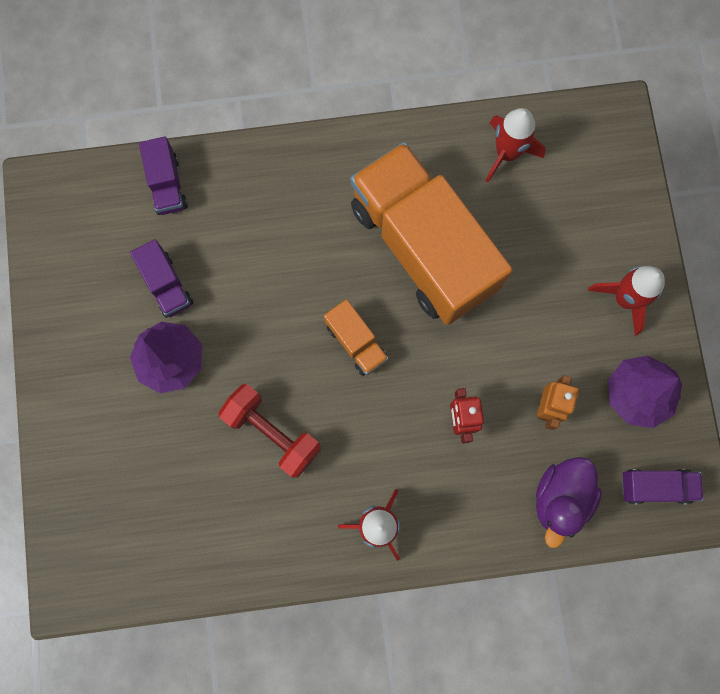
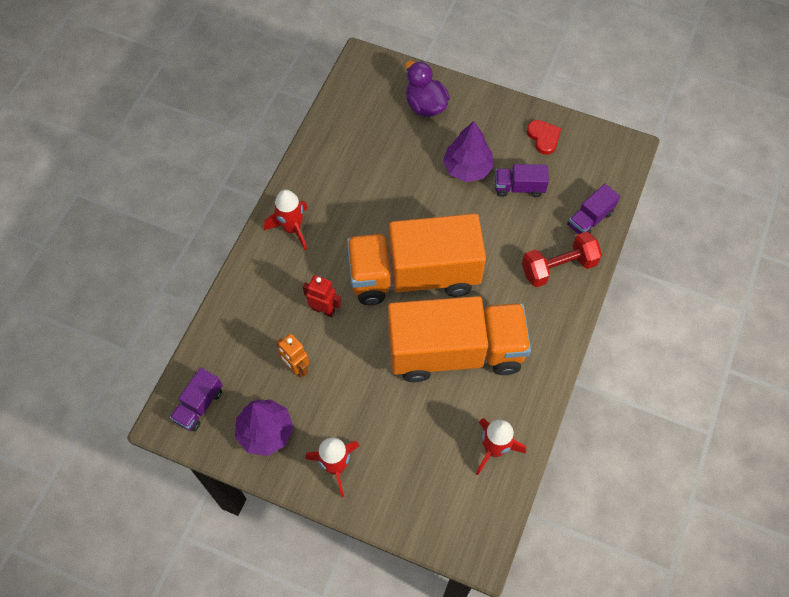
camera: 120 degrees right, 15 degrees down
purple truck [139,136,188,215] -> purple truck turned 60 degrees counterclockwise [567,184,620,234]
red dumbbell [218,384,321,478] -> red dumbbell moved to [522,232,602,287]
orange truck [324,299,389,376] -> orange truck [347,214,486,305], size x2.41
purple duck [536,457,602,548] -> purple duck moved to [405,61,450,117]
none -> red heart [527,120,561,155]

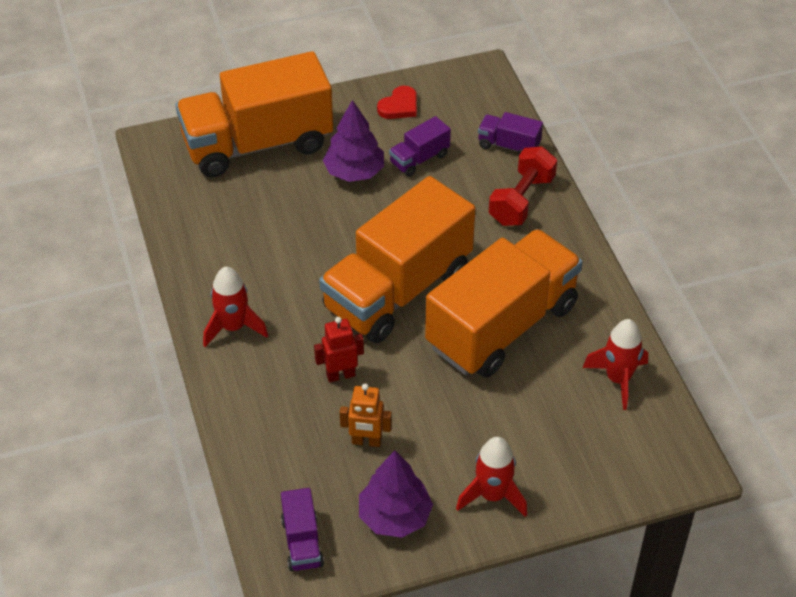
camera: 40 degrees left, 15 degrees down
purple duck [405,61,450,117] -> orange truck [176,51,333,177]
red heart [527,120,561,155] -> red heart turned 105 degrees clockwise [377,86,417,119]
purple truck [567,184,620,234] -> purple truck turned 105 degrees clockwise [478,112,543,156]

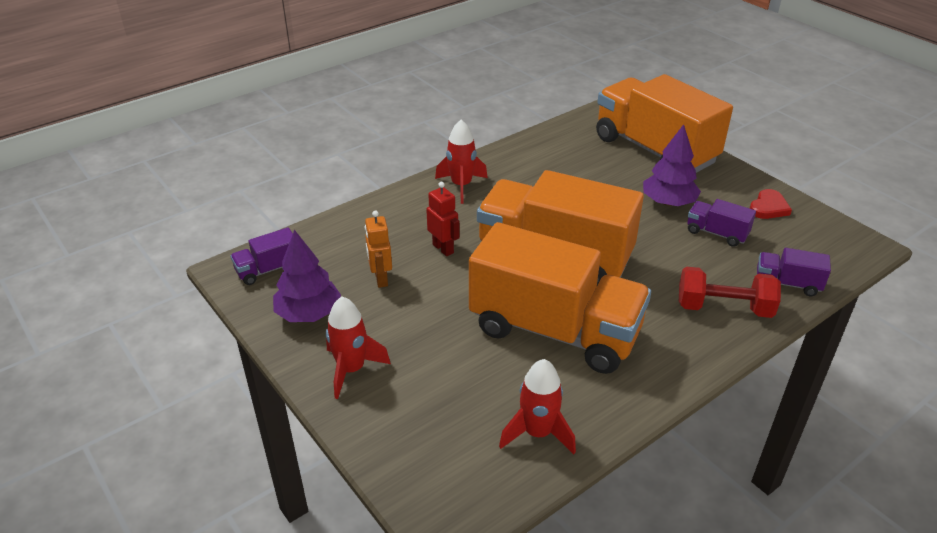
camera: 70 degrees right, 10 degrees down
red heart [377,86,417,119] -> red heart turned 75 degrees counterclockwise [750,189,792,219]
purple truck [478,112,543,156] -> purple truck turned 75 degrees counterclockwise [757,248,831,296]

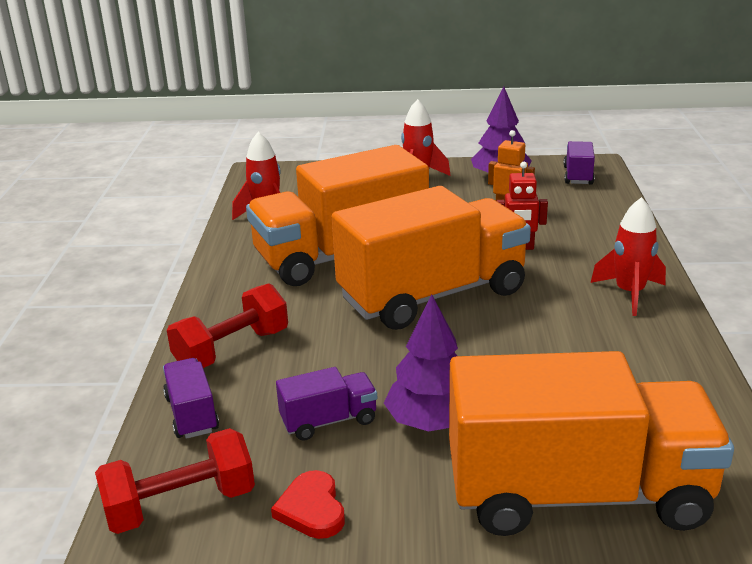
camera: 130 degrees right, 10 degrees down
purple truck [757,248,831,296] -> purple truck turned 75 degrees counterclockwise [163,358,219,439]
none -> red dumbbell [95,428,255,534]

